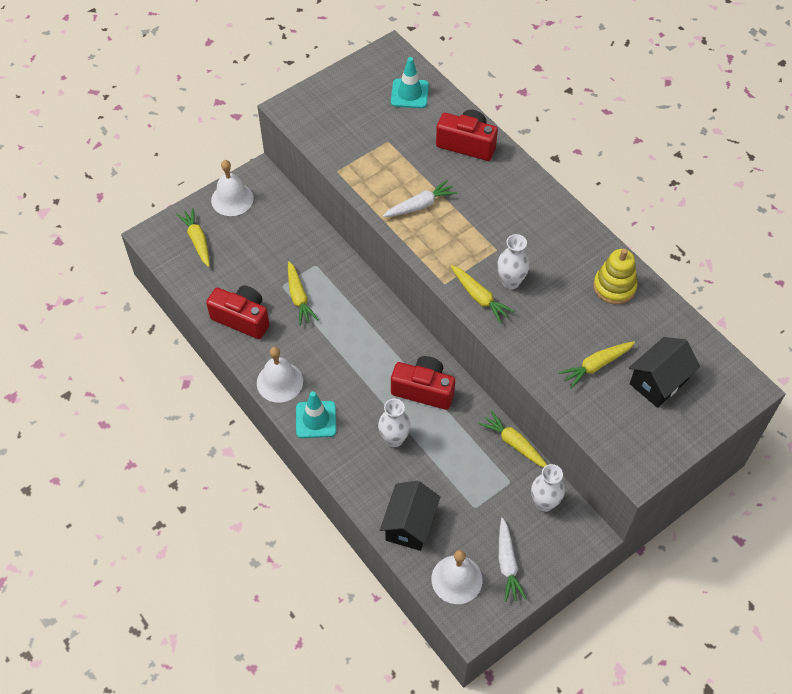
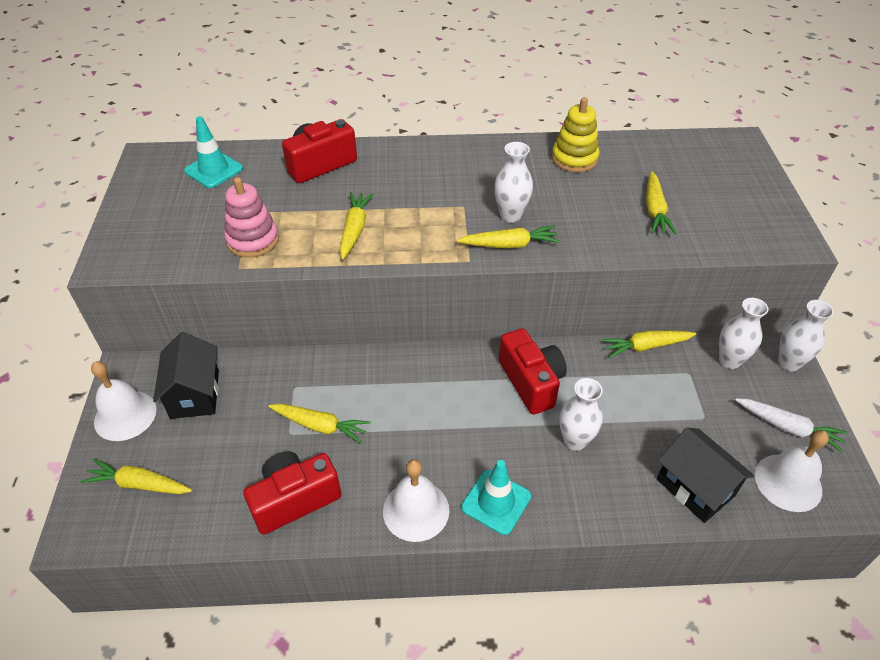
camera: 55 degrees left, 10 degrees down
white carrot [383,180,457,217] -> yellow carrot [340,192,374,259]
red camera [391,356,455,410] -> red camera turned 105 degrees clockwise [499,328,567,415]
black house [629,337,700,408] -> black house moved to [153,332,219,419]
none -> pink stacking toy [224,177,279,258]
none -> white vase [778,300,834,371]

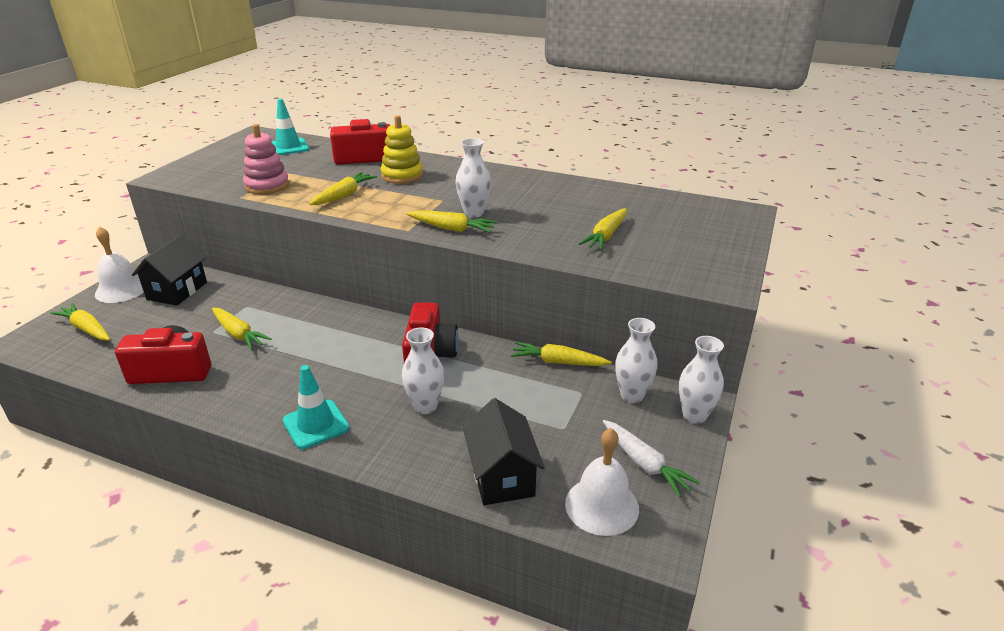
camera: 25 degrees right, 15 degrees down
white bell [383,459,449,542] -> none
yellow stacking toy [552,97,599,172] -> yellow stacking toy moved to [381,115,423,184]

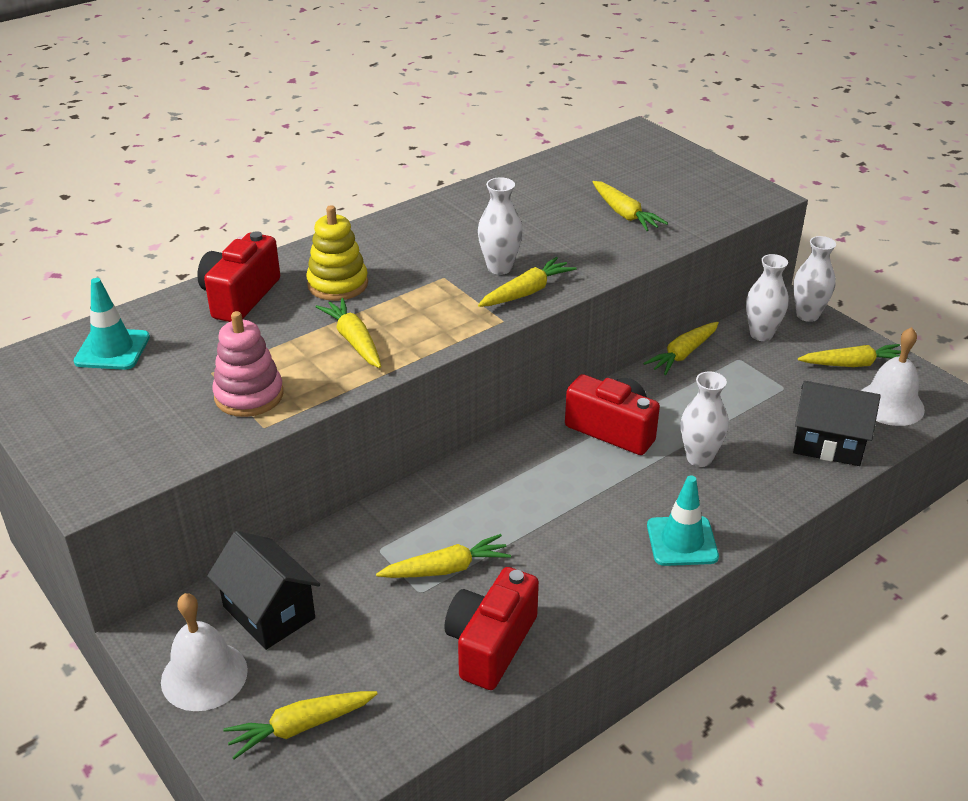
camera: 60 degrees left, 5 degrees up
white carrot [603,420,700,497] -> yellow carrot [798,344,910,367]

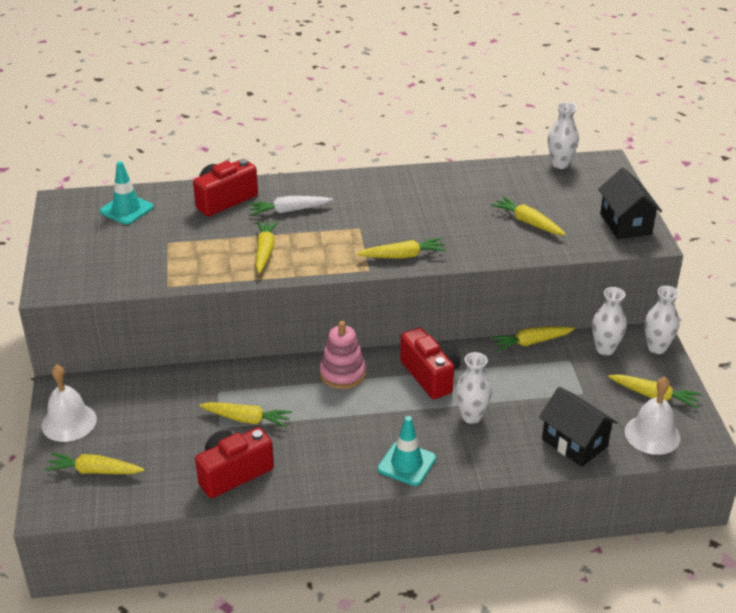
camera: 30 degrees right, 0 degrees up
black house [207,531,320,650] -> black house moved to [598,168,662,239]
pink stacking toy [212,311,284,417] -> pink stacking toy moved to [320,321,366,389]
yellow stacking toy [306,205,368,301] -> white carrot [248,196,333,216]
white vase [478,177,523,275] -> white vase moved to [548,102,579,169]
yellow carrot [593,181,668,231] -> yellow carrot turned 135 degrees clockwise [491,196,566,235]

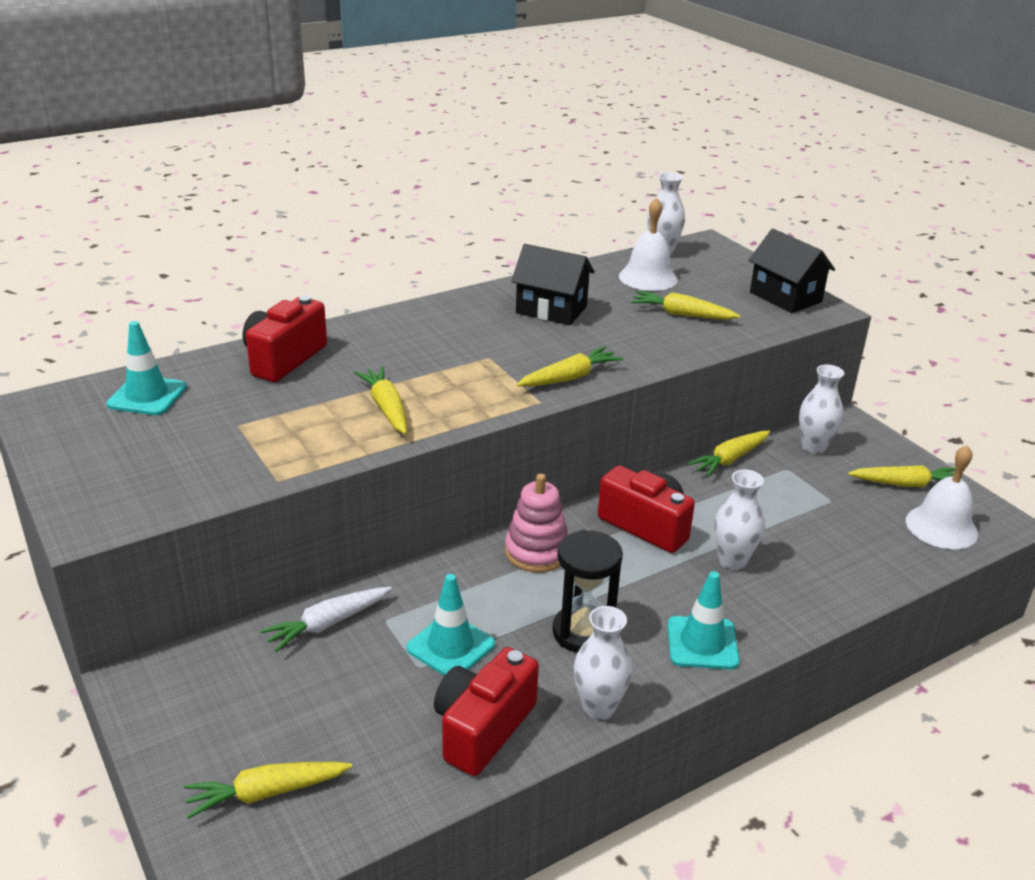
camera: 25 degrees left, 5 degrees down
white bell [42,364,97,442] -> white bell moved to [619,198,678,291]
yellow carrot [199,402,292,428] -> turquoise traffic cone [406,574,495,676]
white carrot [248,196,333,216] -> white carrot moved to [260,587,392,652]
black house [539,387,618,467] -> black house moved to [511,244,595,325]
white vase [645,286,680,354] -> white vase moved to [574,606,632,720]
none -> black hourglass [552,530,623,653]

